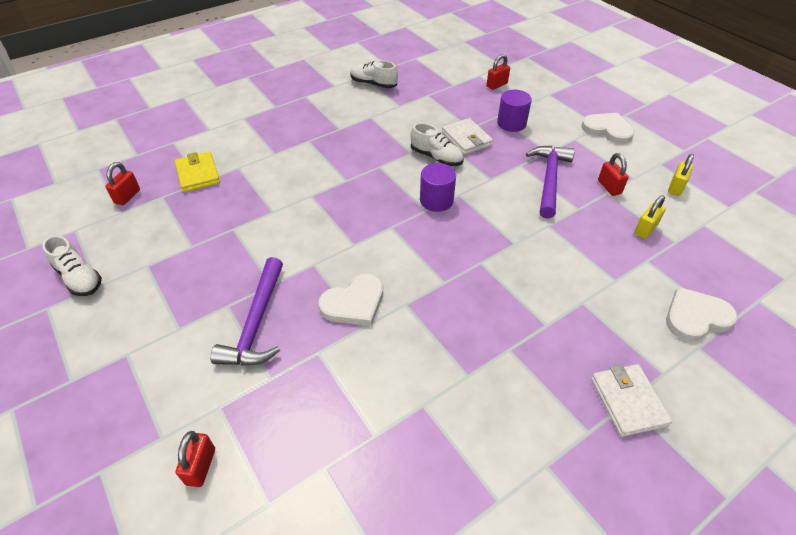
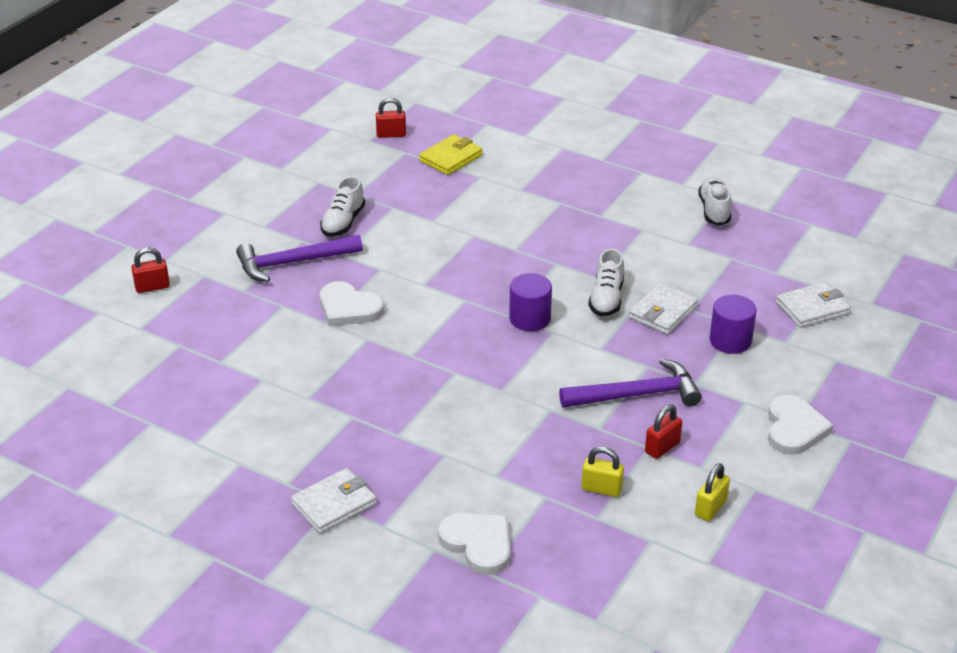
camera: 65 degrees right, 10 degrees down
white shoe [42,235,102,296] -> white shoe moved to [320,176,365,236]
red padlock [487,54,510,90] -> white wallet [776,282,851,328]
yellow padlock [668,154,694,196] -> yellow padlock turned 60 degrees counterclockwise [695,463,730,521]

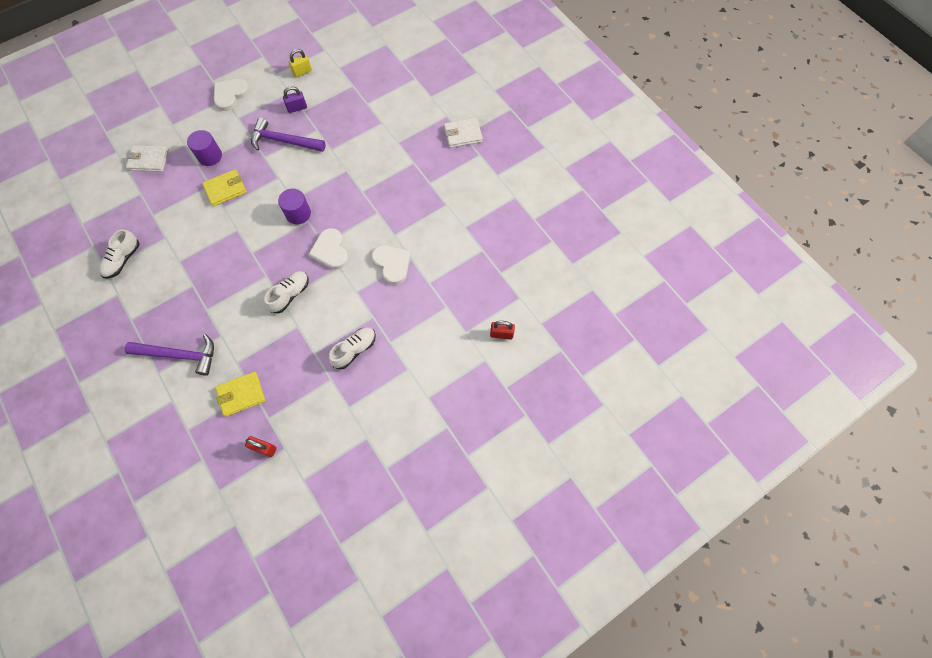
camera: 155 degrees left, 30 degrees up
purple hammer [236,235,363,282] -> purple hammer moved to [125,334,214,376]
white heart [438,513,510,575] -> white heart moved to [308,228,348,270]
yellow padlock [581,446,624,497] -> none
white shoe [588,248,624,316] -> white shoe moved to [264,271,309,314]
white wallet [629,283,698,335] -> yellow wallet [202,169,247,206]
red padlock [645,404,682,459] -> purple padlock [283,86,307,113]

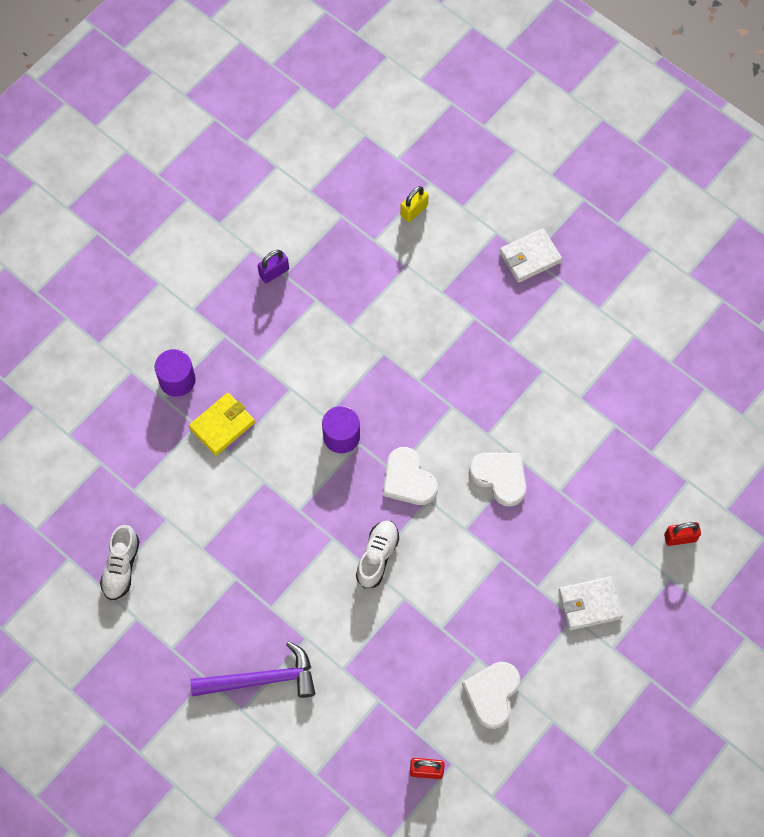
camera: 15 degrees left, 0 degrees up
white wallet [126,145,169,172] -> white wallet moved to [559,576,623,630]
white heart [214,79,250,111] -> white heart moved to [462,662,520,729]
yellow wallet [215,372,265,417] -> none
purple hammer [251,118,326,152] -> none
yellow padlock [289,49,312,77] -> yellow padlock moved to [400,186,429,222]
white shoe [329,327,376,369] -> none

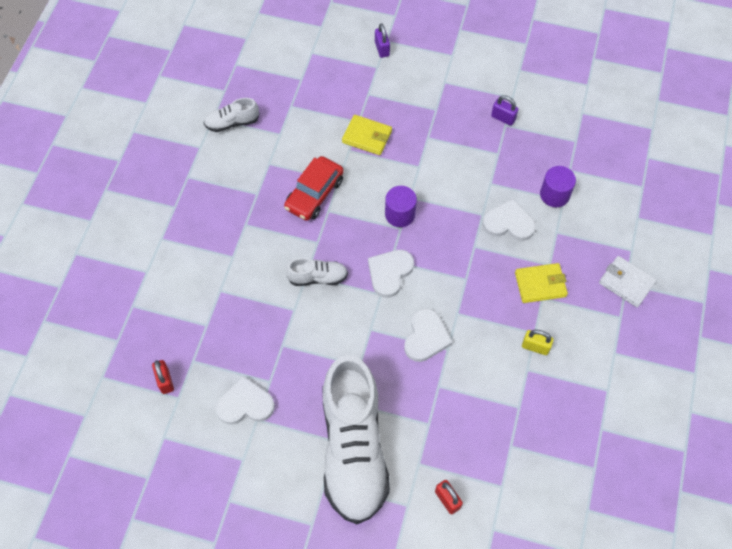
camera: 65 degrees right, 5 degrees down
purple cylinder [155,349,196,397] -> purple cylinder moved to [540,166,576,207]
purple hammer [190,641,315,698] -> none
yellow padlock [400,186,429,222] -> yellow padlock moved to [522,330,554,355]
white wallet [559,576,623,630] -> white shoe [323,355,390,524]
none -> red car [284,156,344,221]
none -> purple padlock [375,23,390,58]
none -> white heart [482,199,536,241]
none -> yellow wallet [515,263,568,303]

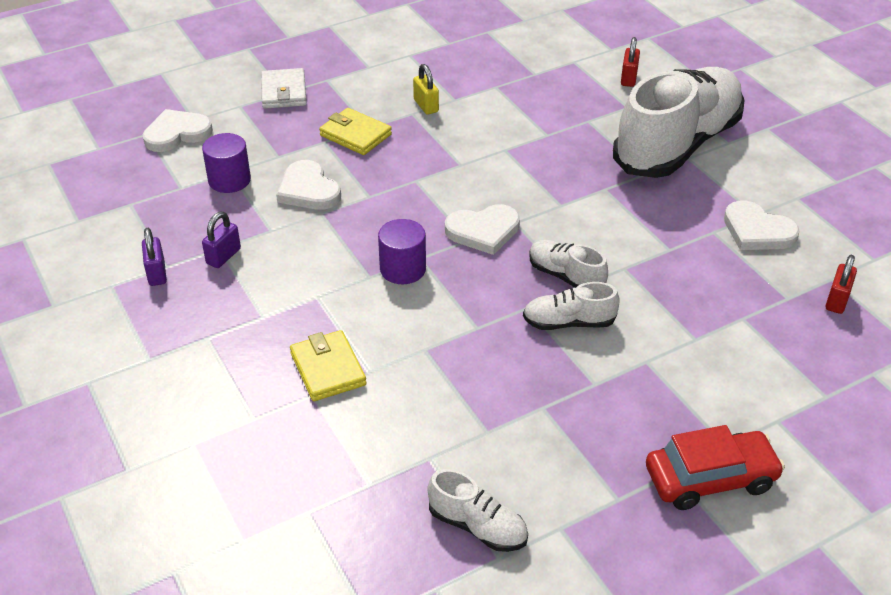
camera: 135 degrees left, 20 degrees down
red car [284,156,344,221] -> red car moved to [646,425,785,510]
purple padlock [375,23,390,58] -> purple padlock moved to [202,212,241,268]
white heart [404,308,453,362] -> white heart moved to [143,109,213,152]
none -> white shoe [523,282,620,330]

